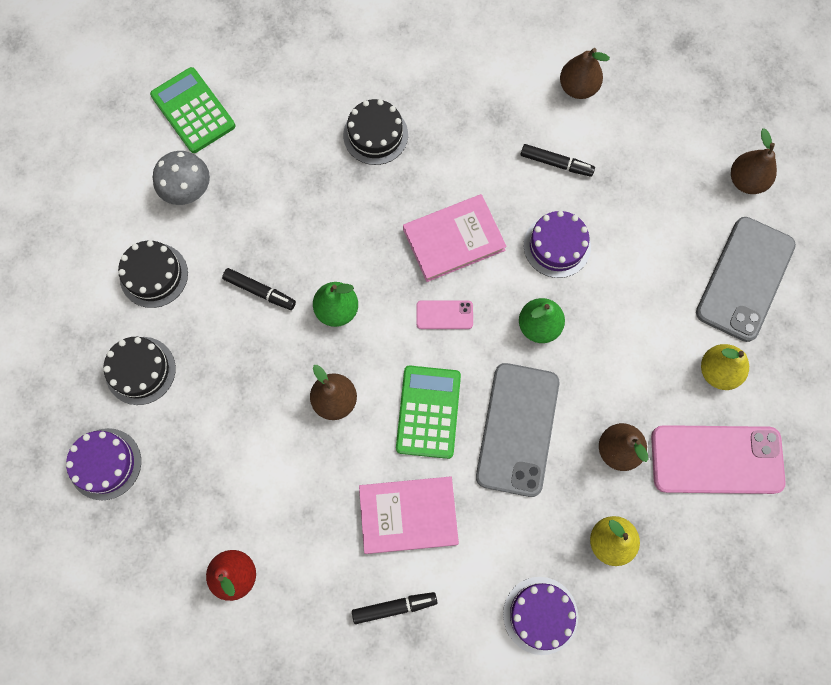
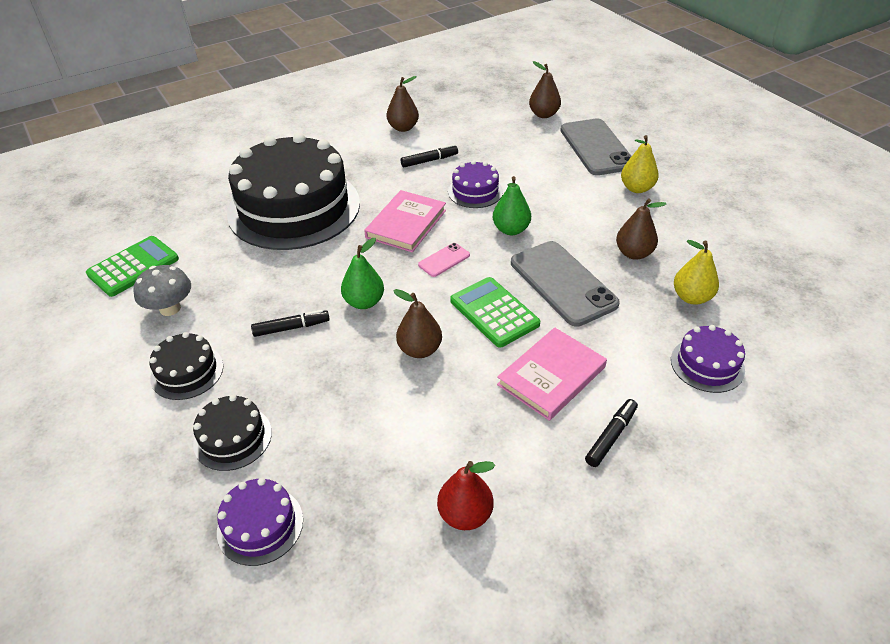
camera: 40 degrees left, 30 degrees down
green calculator [150,67,235,153] -> green calculator turned 120 degrees clockwise [86,236,179,297]
black cake [343,99,408,165] -> black cake [227,133,360,250], size x2.35
pink phone [651,425,786,494] -> none

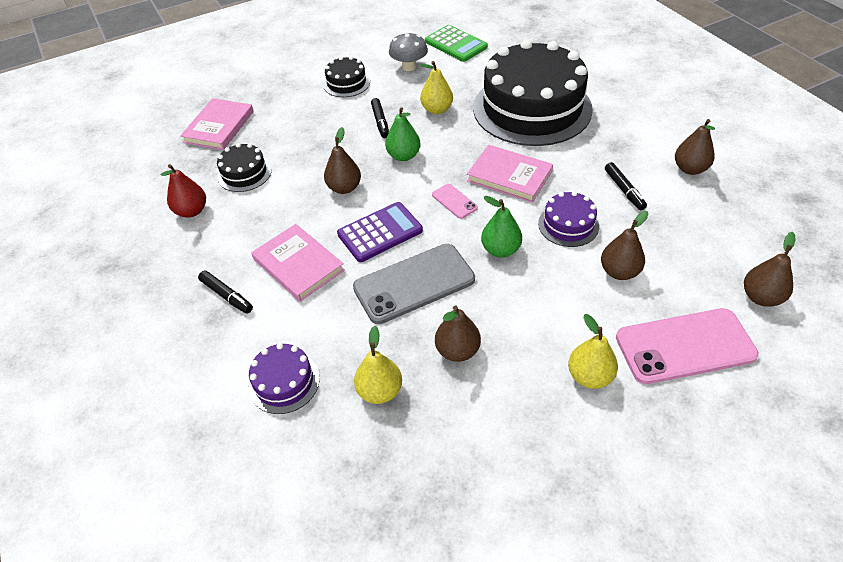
camera: 95 degrees right, 5 degrees up
black cake [193,395,272,471] -> black cake moved to [217,143,272,192]
purple cake [217,478,303,566] -> pink book [180,98,254,150]
green calculator [450,277,540,348] -> purple calculator [337,202,423,262]
grey phone [560,118,631,175] -> pink phone [616,308,759,384]
none -> yellow pear [420,61,453,114]
none -> brown pear [601,211,649,280]

